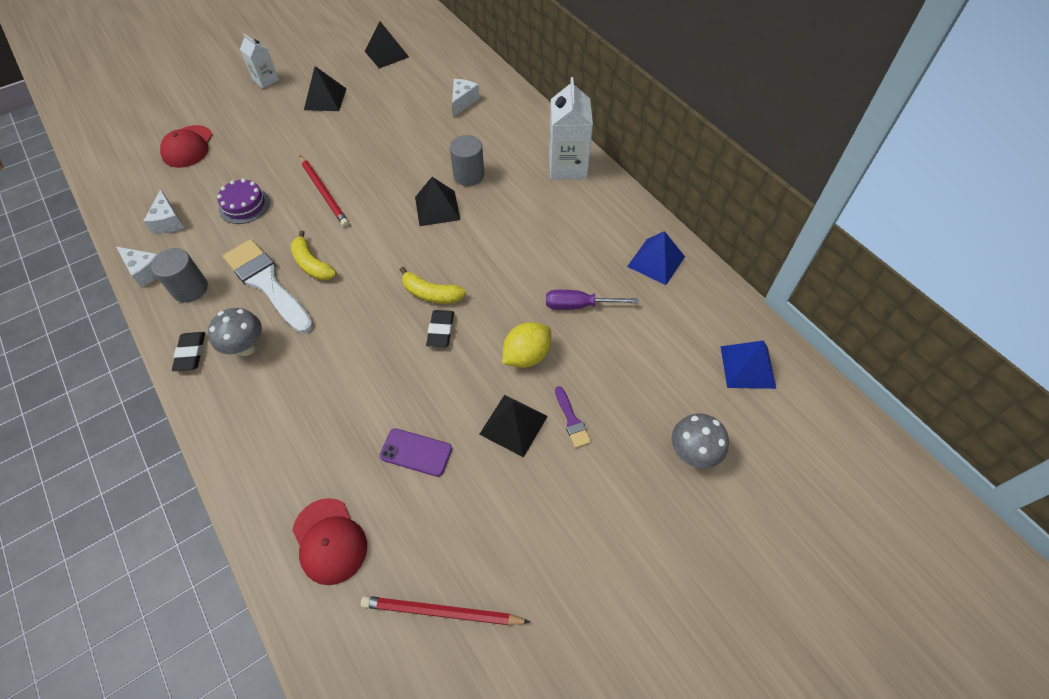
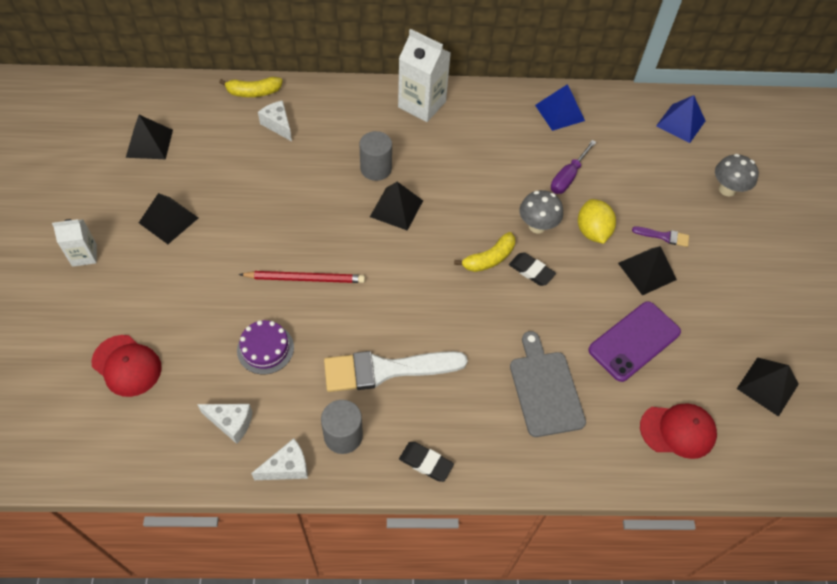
camera: 60 degrees left, 0 degrees up
grey mushroom [208,308,262,356] -> grey mushroom moved to [519,190,563,233]
yellow banana [291,230,337,281] -> yellow banana moved to [219,77,283,97]
red pencil [361,596,530,625] -> black pyramid [737,357,799,417]
purple phone [380,428,452,477] -> purple phone [588,301,681,382], size x1.58
none -> grey cutting board [510,331,586,437]

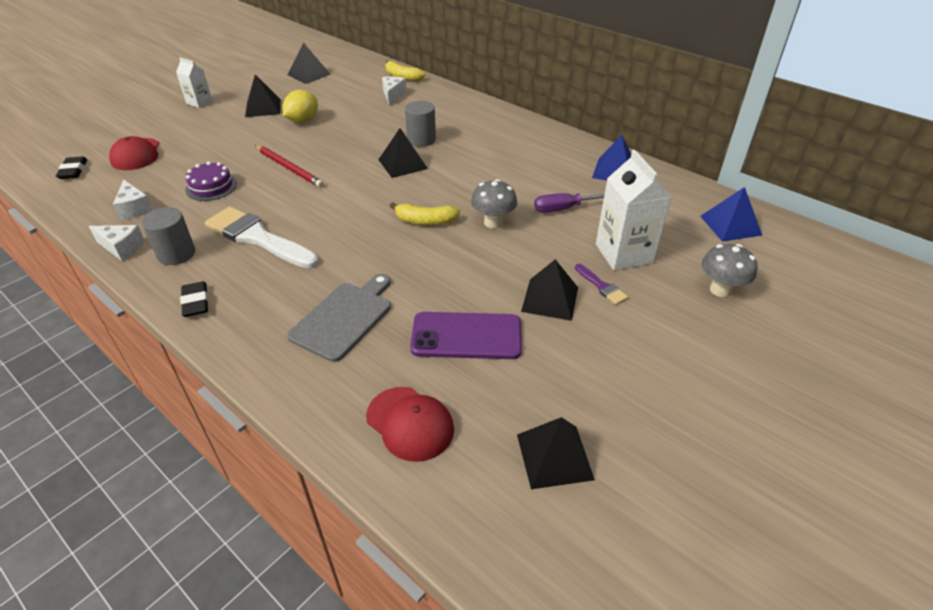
camera: 45 degrees right, 15 degrees down
white carton [398,29,451,122] -> white carton moved to [596,150,672,270]
black eraser [509,252,556,286] -> black eraser moved to [56,156,87,179]
yellow lemon [578,199,616,244] -> yellow lemon moved to [283,90,318,123]

